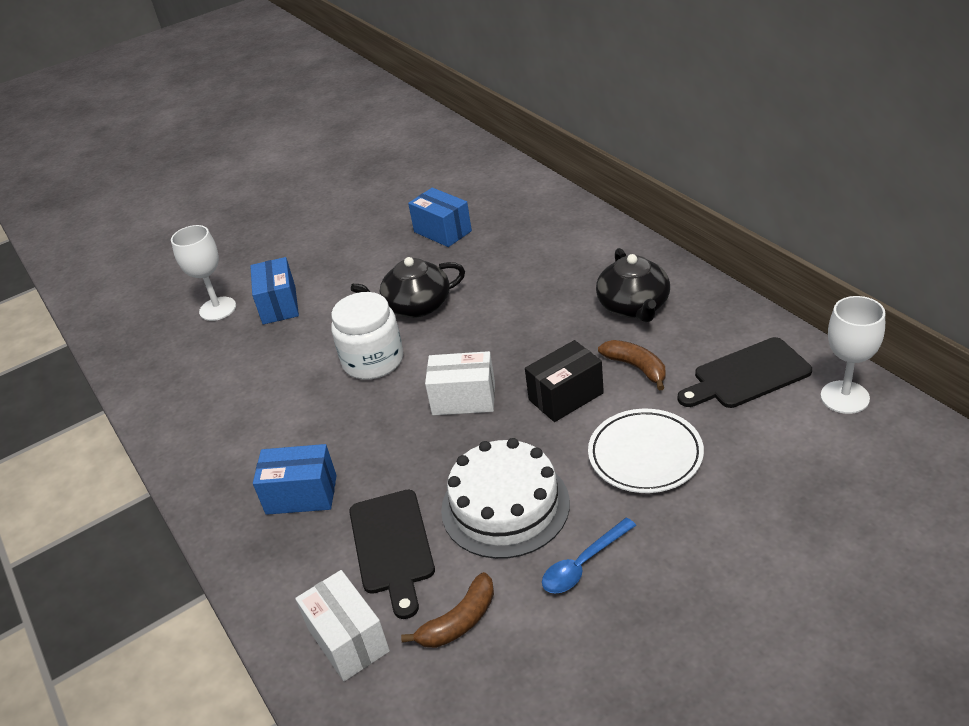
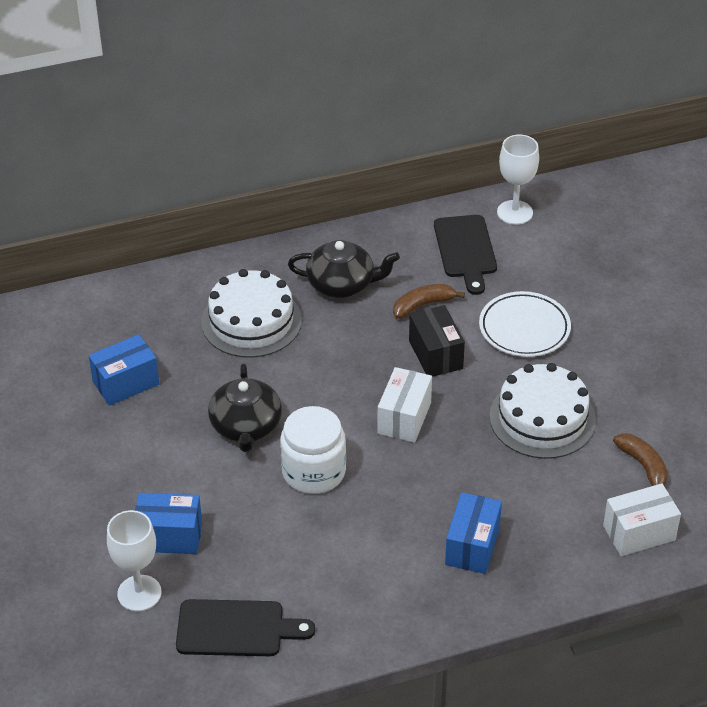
camera: 80 degrees left, 5 degrees up
black cutting board [349,489,435,619] -> black cutting board moved to [176,599,315,656]
blue spoon [542,517,636,594] -> none
none -> white cake [201,269,302,358]

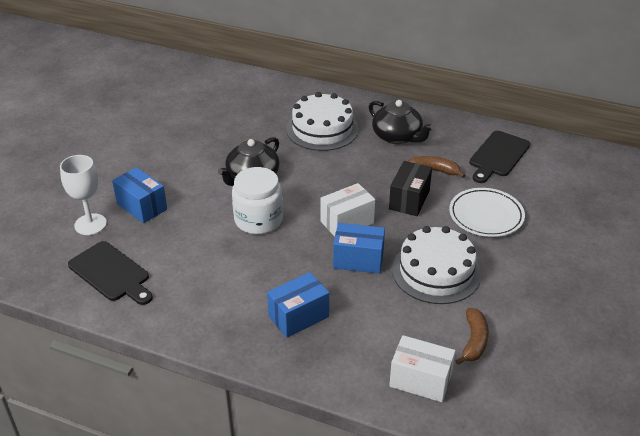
camera: 40 degrees right, 5 degrees down
blue box [89,334,159,406] -> blue box moved to [333,223,385,274]
white goblet [497,135,539,225] -> none

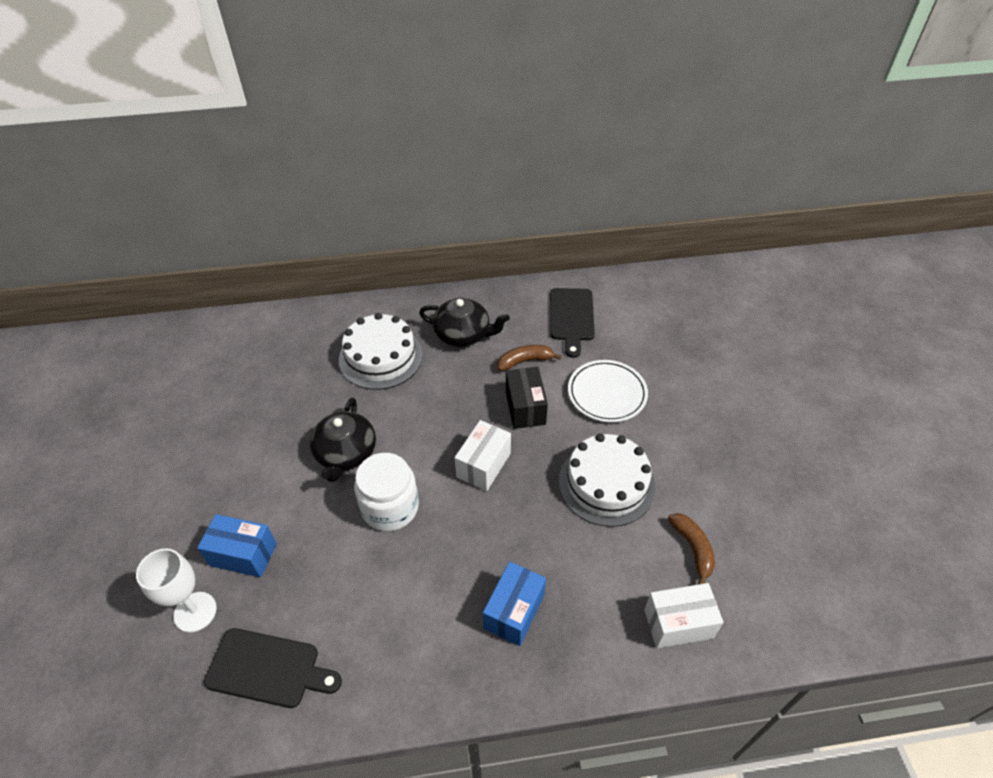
camera: 30 degrees left, 10 degrees up
blue box [333,223,385,274] -> none

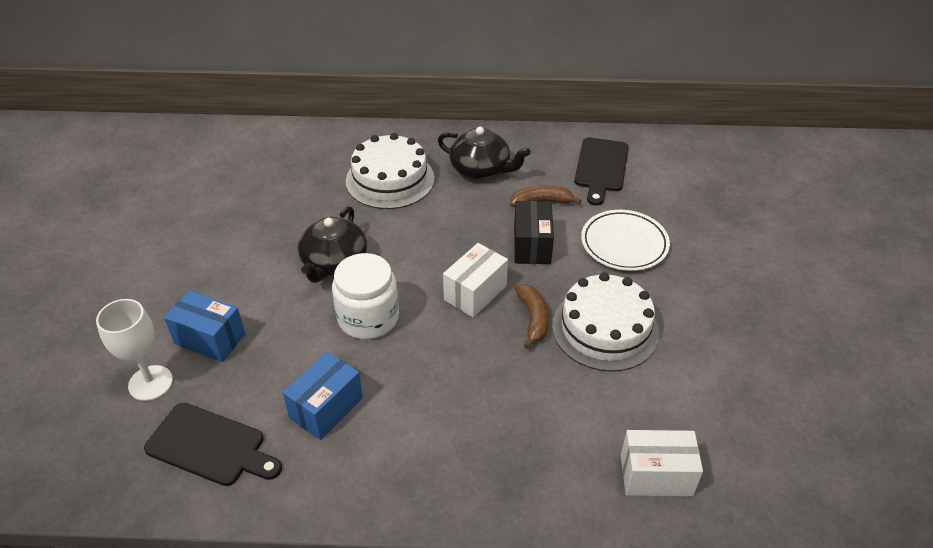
camera: 10 degrees right, 5 degrees down
blue box [483,561,546,646] -> blue box moved to [283,352,363,440]
brown banana [668,513,715,584] -> brown banana moved to [515,284,549,349]

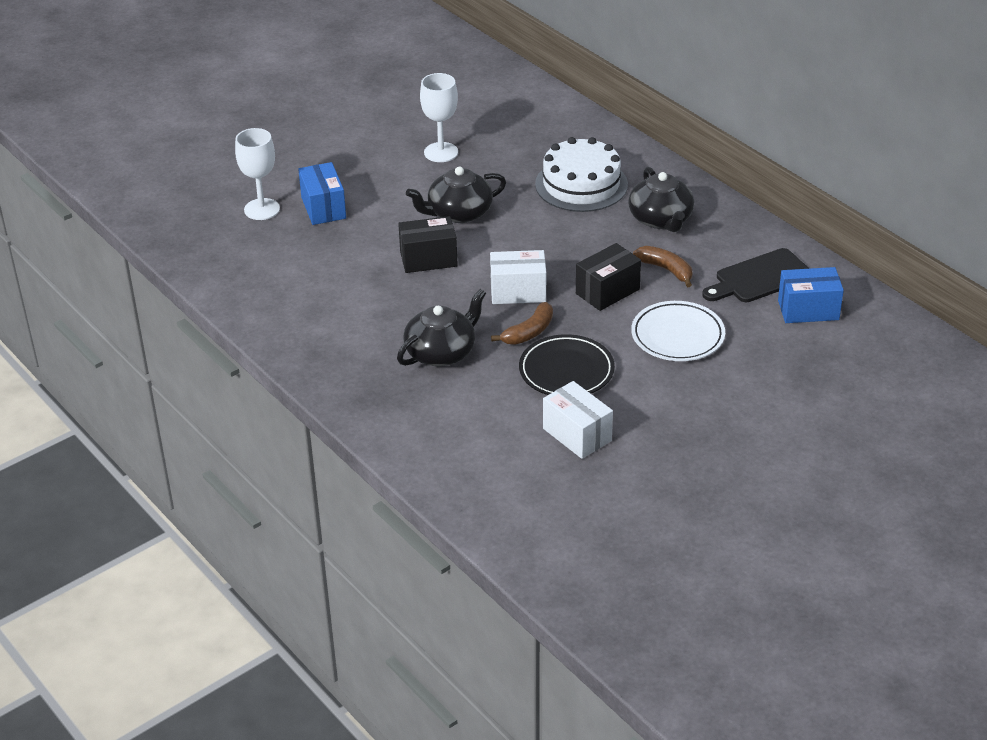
camera: 50 degrees right, 5 degrees down
black cutting board [144,403,282,486] -> none
blue box [283,352,363,440] -> blue box moved to [778,267,844,323]
white jar [332,253,399,339] -> black box [398,216,458,273]
white cake [552,273,659,372] -> black plate [519,334,615,395]
white box [621,430,703,496] -> white box moved to [543,381,613,459]
none -> black teapot [397,289,486,366]
none -> white goblet [420,73,458,162]

